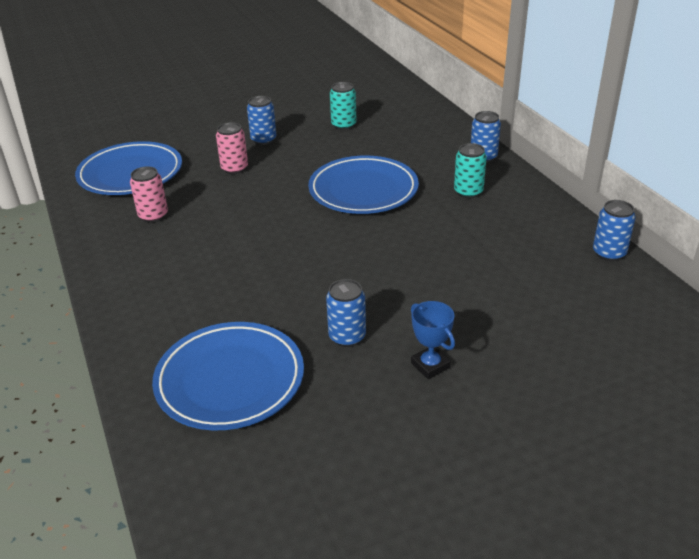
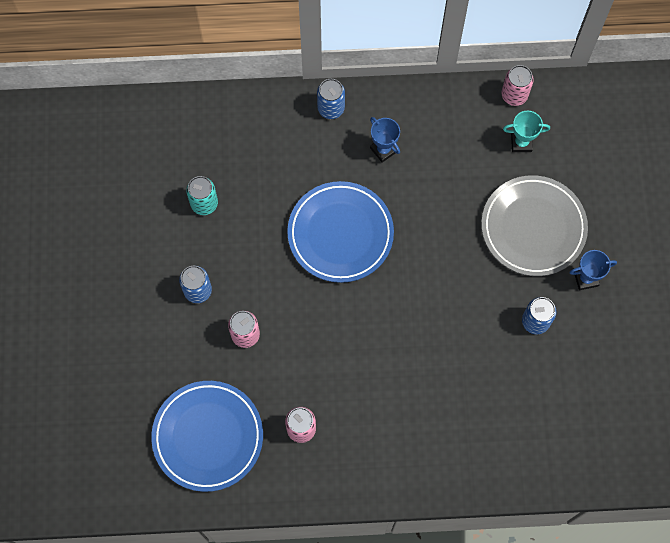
camera: 70 degrees left, 35 degrees up
blue plate [152,322,304,430] -> none
turquoise can [454,143,487,198] -> blue trophy [370,117,400,163]
blue can [593,200,636,261] -> pink can [501,65,534,106]
none -> grey plate [481,175,588,276]
none -> turquoise trophy [503,111,550,152]

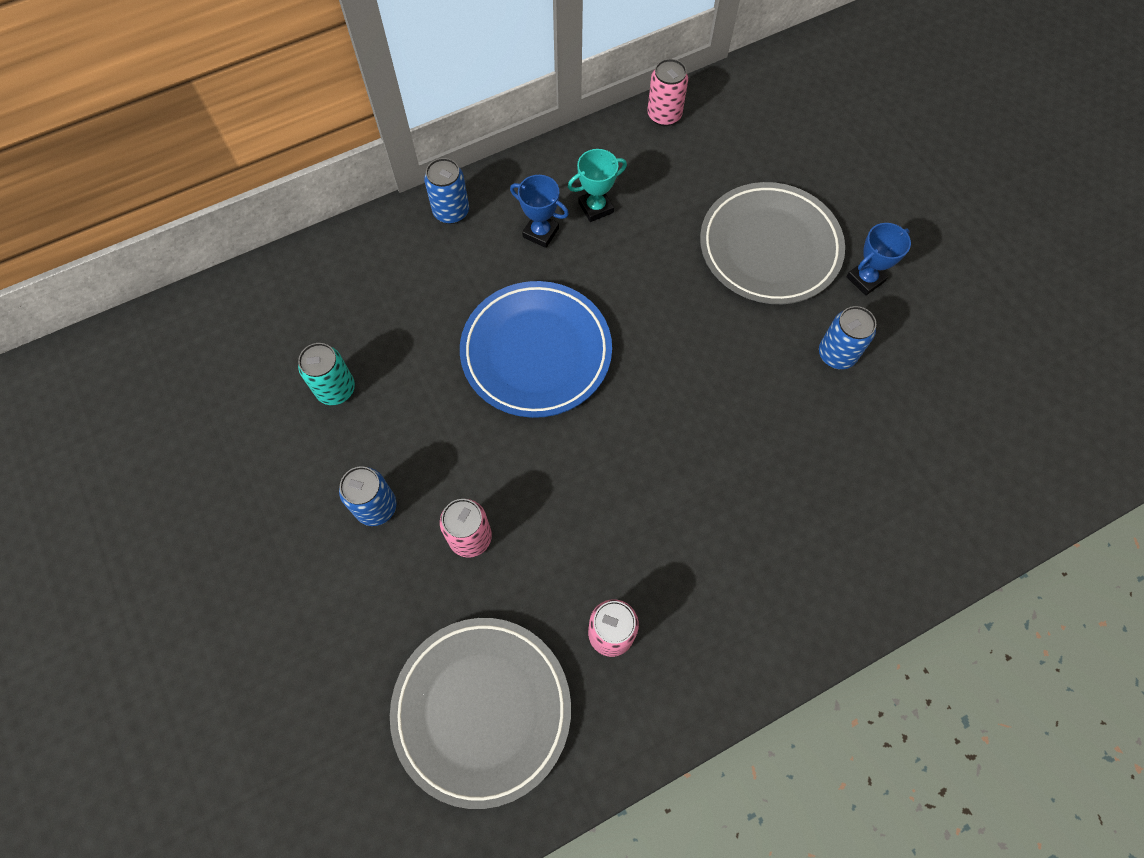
camera: 25 degrees left, 5 degrees down
blue plate [151,381,263,492] -> grey plate [390,618,571,809]
turquoise trophy [503,111,550,152] -> turquoise trophy moved to [568,149,627,222]

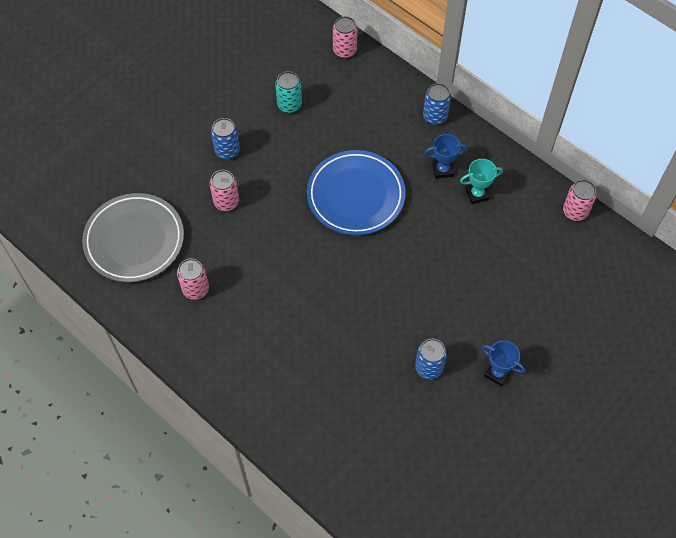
camera: 70 degrees right, 5 degrees down
blue trophy [510,175,569,248] -> blue trophy turned 75 degrees clockwise [424,134,468,179]
turquoise trophy [568,149,627,222] -> turquoise trophy turned 60 degrees counterclockwise [460,159,503,204]
grey plate [700,182,845,304] -> none
none -> pink can [333,16,358,58]

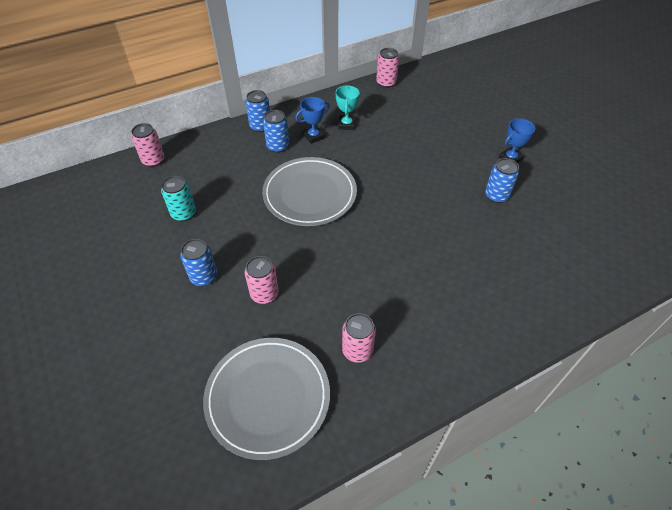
camera: 70 degrees left, 10 degrees down
blue plate [307,150,406,235] -> grey plate [262,157,357,226]
blue trophy [424,134,468,179] -> blue trophy turned 45 degrees clockwise [295,97,330,144]
none -> blue can [263,110,289,153]

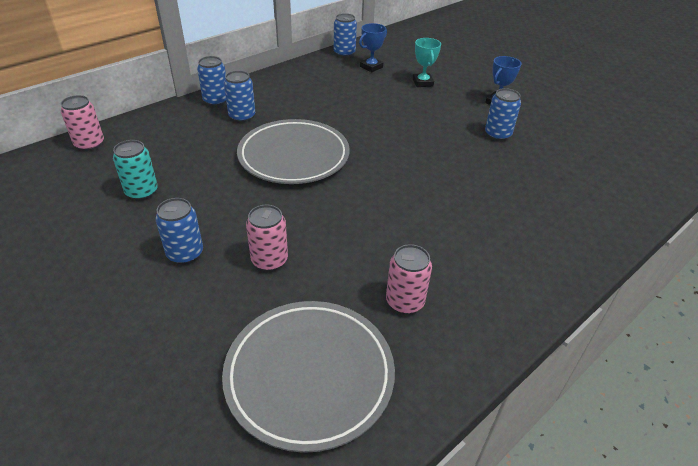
camera: 15 degrees left, 10 degrees down
blue trophy [295,97,330,144] -> blue trophy moved to [359,23,387,72]
turquoise trophy [336,85,360,130] -> turquoise trophy moved to [413,38,441,87]
pink can [376,48,399,88] -> blue can [334,13,357,57]

